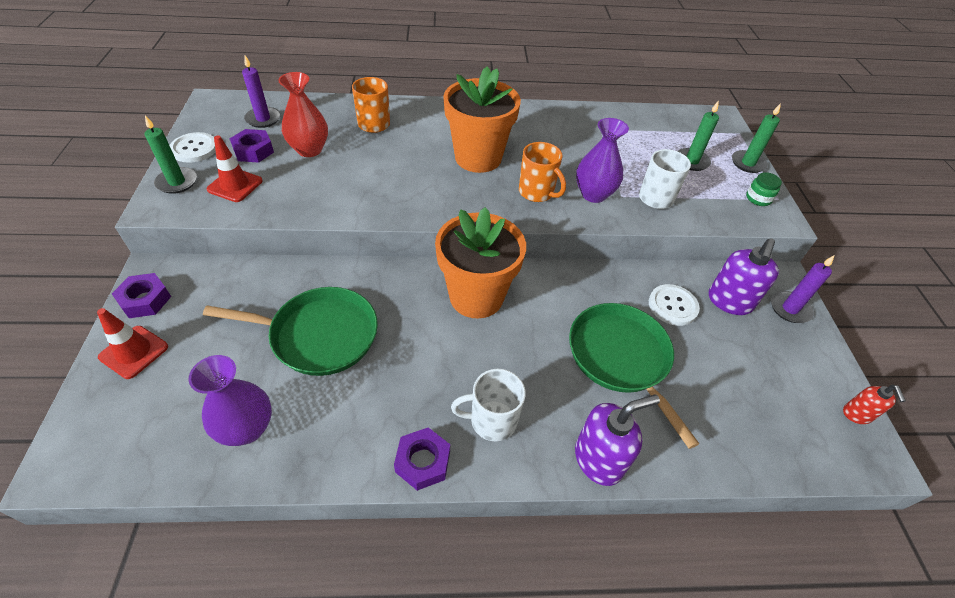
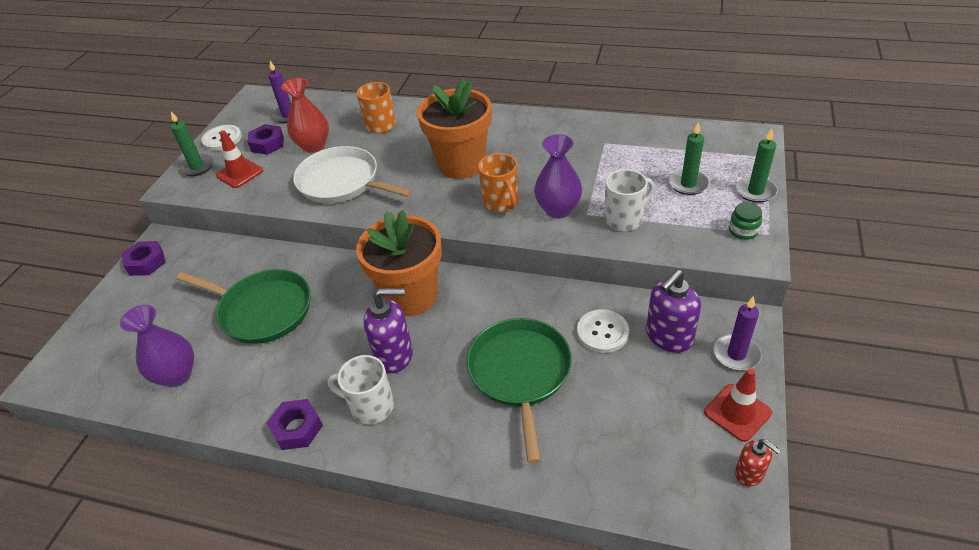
camera: 25 degrees right, 5 degrees down
red traffic cone [97,308,168,379] -> red traffic cone moved to [704,368,772,442]
purple soap dispenser [575,395,660,486] -> purple soap dispenser moved to [364,288,413,373]
red soap dispenser [843,384,906,424] -> red soap dispenser turned 60 degrees counterclockwise [735,439,781,487]
none -> white pan [293,146,413,203]

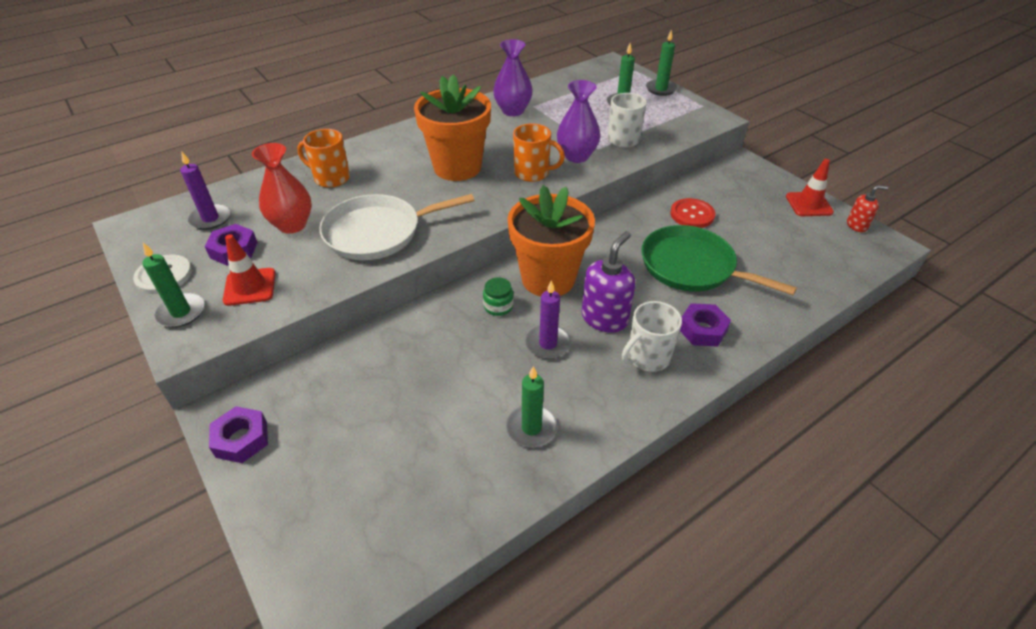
camera: 55 degrees left, 0 degrees up
purple vase [120,305,194,387] -> purple vase moved to [493,39,533,116]
green pan [176,269,311,344] -> none
purple nut [267,399,323,450] -> purple nut moved to [680,303,731,347]
white button [577,309,629,353] -> red button [670,198,715,228]
purple soap dispenser [646,270,701,353] -> none
purple candle [713,296,761,371] -> purple candle moved to [525,280,571,359]
green jar [729,202,762,240] -> green jar moved to [483,277,513,316]
none -> green candle [506,366,557,447]

